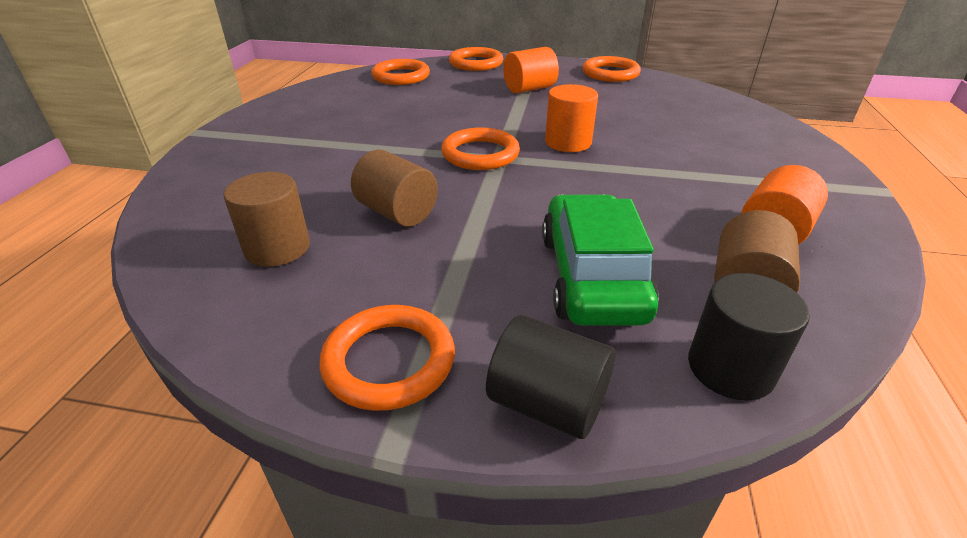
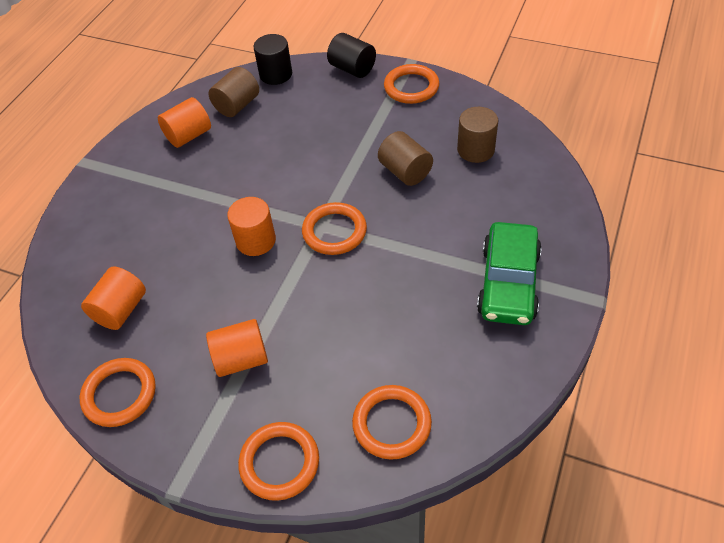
camera: 165 degrees left, 15 degrees up
green car [542,194,659,326] -> green car moved to [477,222,542,325]
none -> orange cylinder [81,267,146,330]

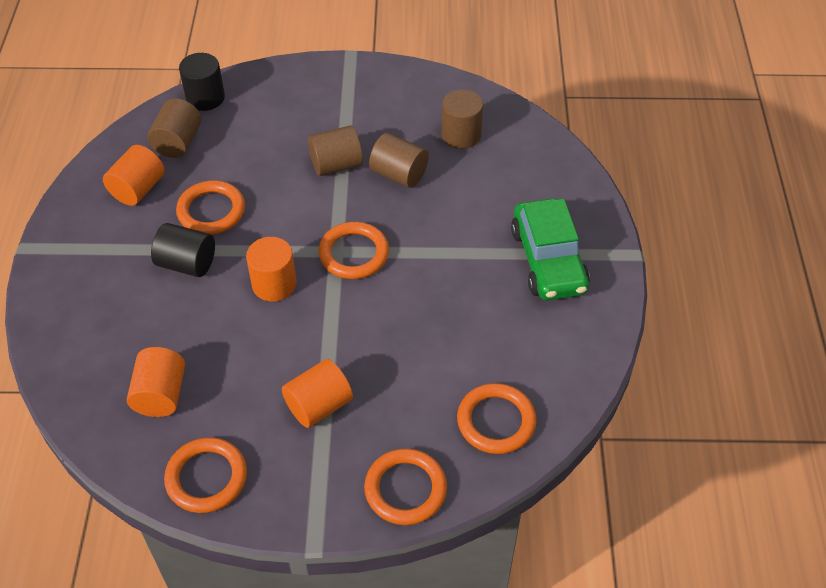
camera: 25 degrees left, 0 degrees up
black cylinder [327,33,376,78] -> black cylinder moved to [151,223,215,277]
orange ring [384,64,439,104] -> orange ring moved to [176,181,245,235]
none -> brown cylinder [308,125,363,176]

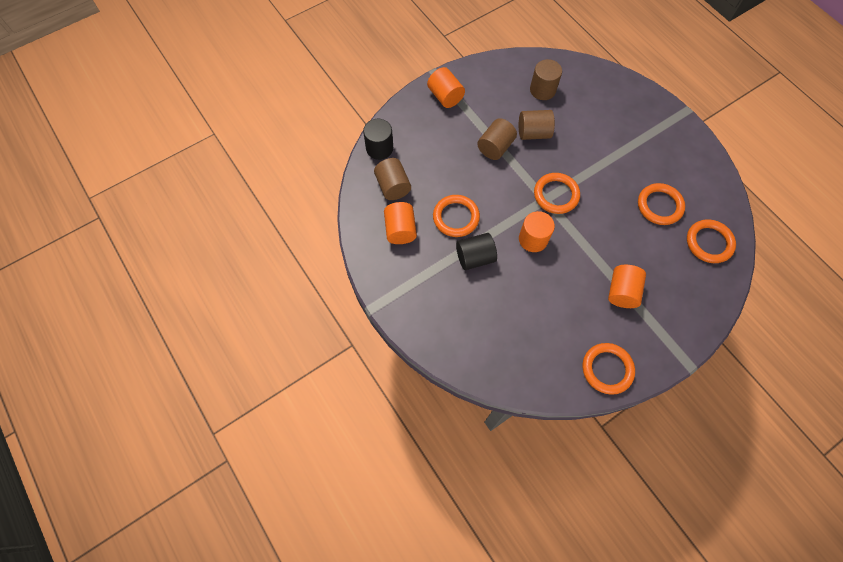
camera: 35 degrees left, 15 degrees up
orange cylinder [127,347,185,417] -> orange cylinder moved to [427,67,465,108]
orange ring [364,448,447,525] -> orange ring moved to [638,183,685,225]
green car [511,198,590,300] -> none

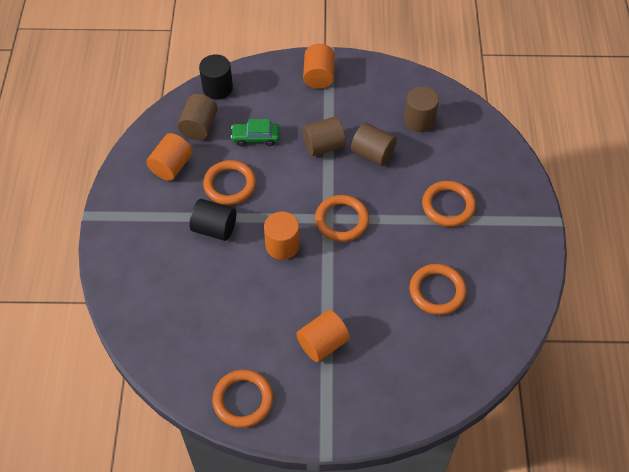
camera: 35 degrees right, 10 degrees down
orange ring [687,219,736,263] -> orange ring moved to [422,181,476,227]
none -> green car [231,119,279,146]

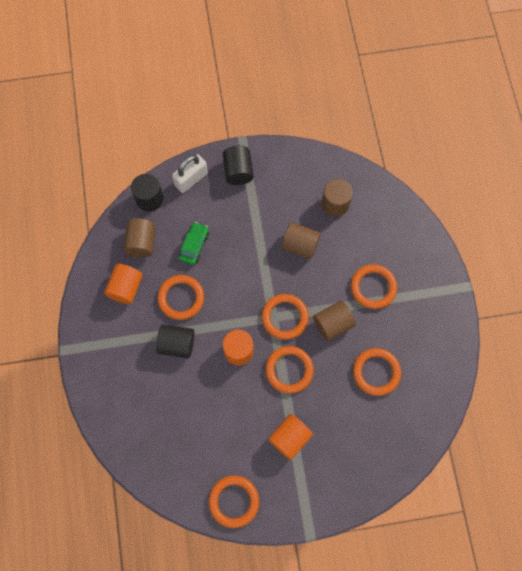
camera: 10 degrees left, 15 degrees up
green car [231,119,279,146] -> green car turned 120 degrees clockwise [179,222,209,265]
orange cylinder [303,44,335,89] -> black cylinder [223,146,254,185]
brown cylinder [303,116,346,156] -> brown cylinder moved to [313,301,356,341]
none -> white padlock [172,154,208,193]
none -> orange ring [266,346,314,394]

